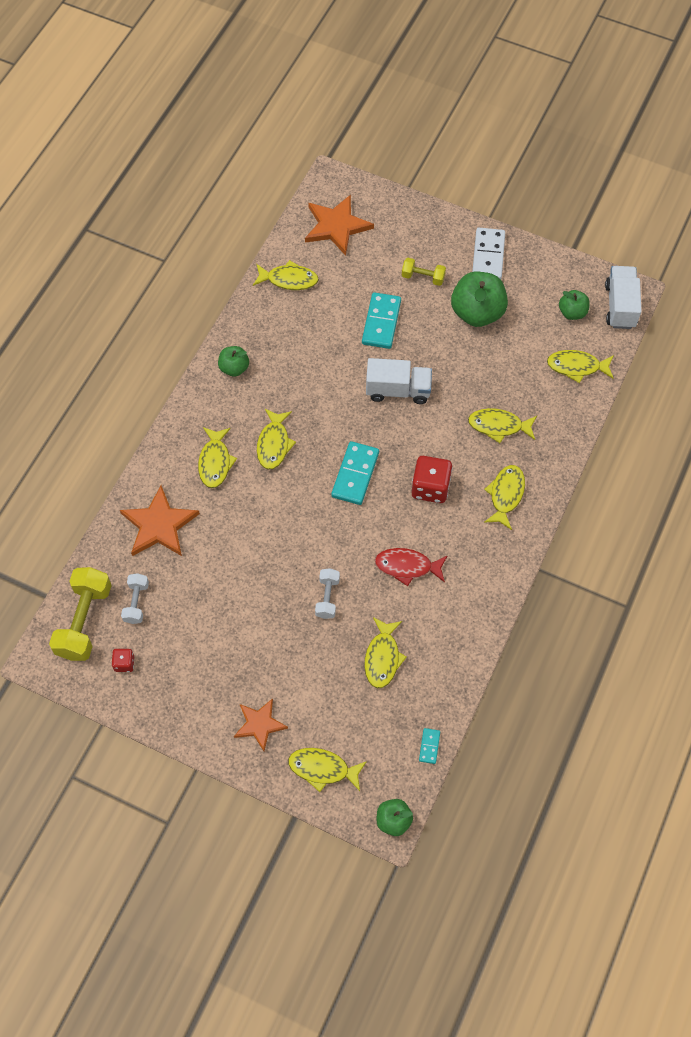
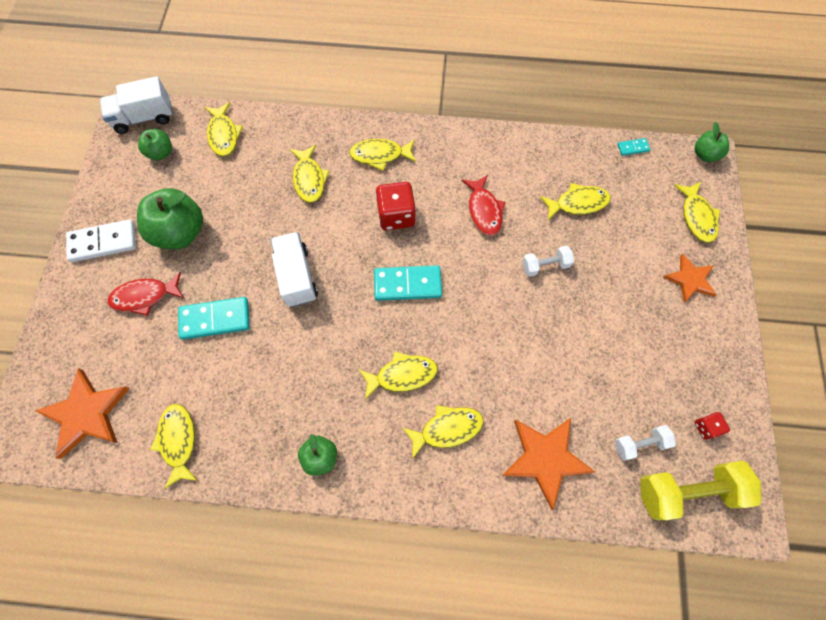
camera: 110 degrees left, 5 degrees up
yellow dumbbell [402,258,446,286] -> red fish [107,272,184,316]

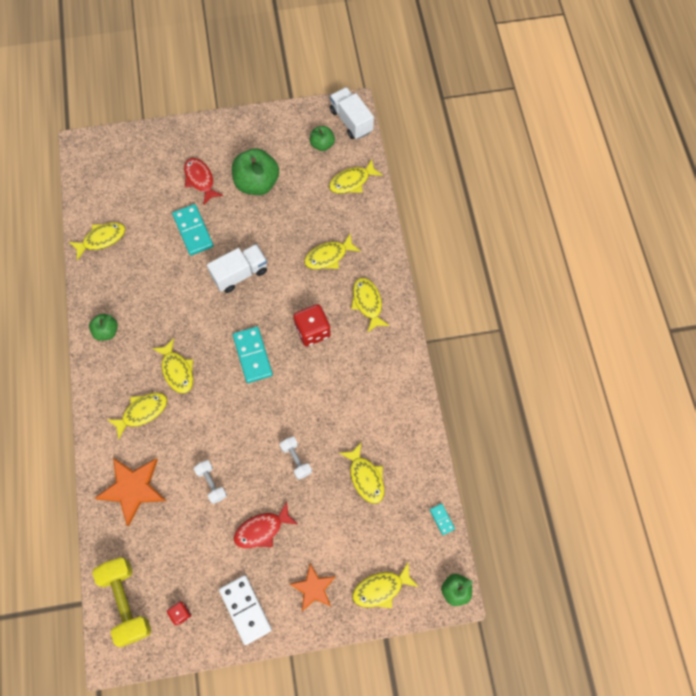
camera: 75 degrees right, 0 degrees up
orange star [35,368,130,459] -> none
white domino [66,220,136,262] -> white domino moved to [219,575,272,645]
yellow fish [403,405,484,459] -> yellow fish turned 90 degrees counterclockwise [107,393,167,440]
red fish [462,175,505,236] -> red fish moved to [234,502,297,549]
white dumbbell [615,425,676,461] -> white dumbbell moved to [194,460,227,504]

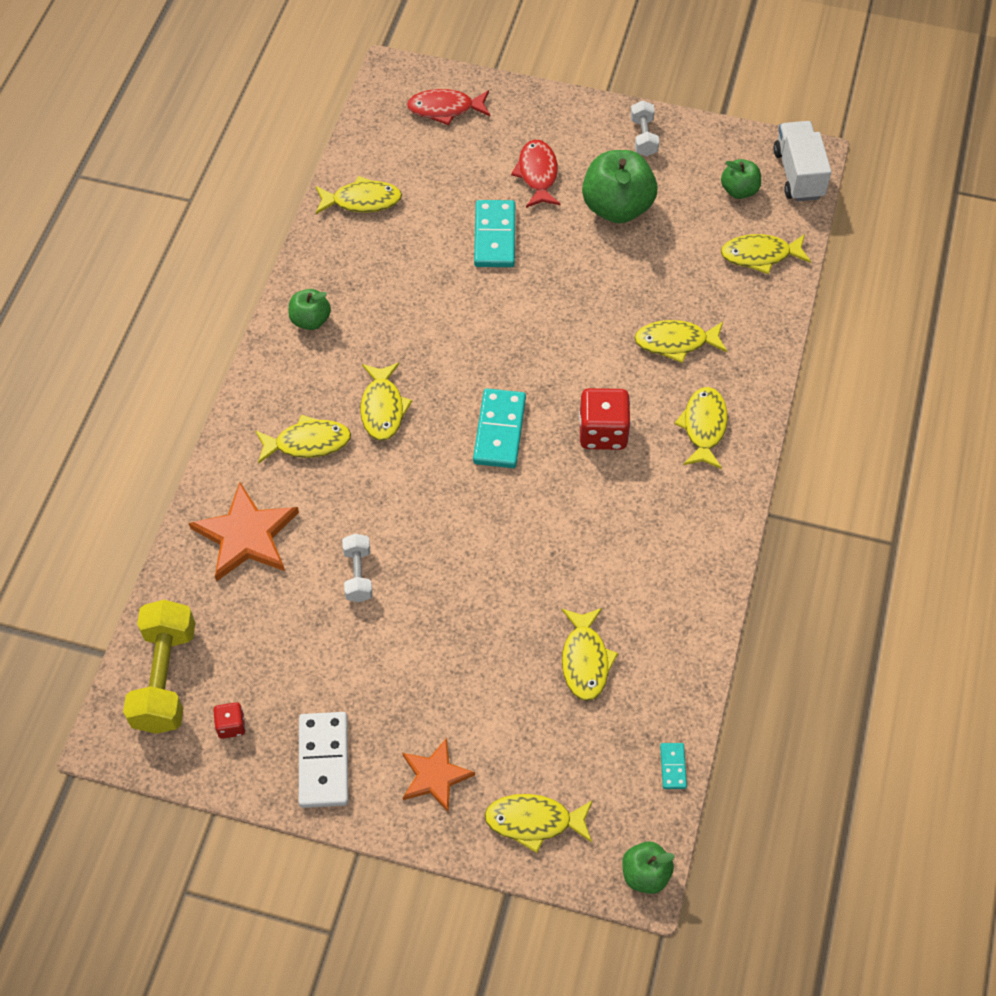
camera: 25 degrees right, 10 degrees down
white truck [207,244,267,293] -> none
red fish [234,502,297,549] -> red fish moved to [407,89,490,125]
white dumbbell [280,436,312,480] -> white dumbbell moved to [630,101,659,156]

